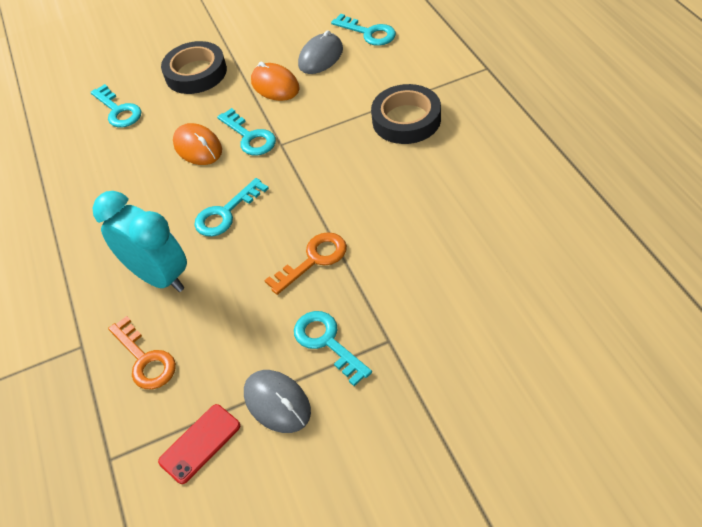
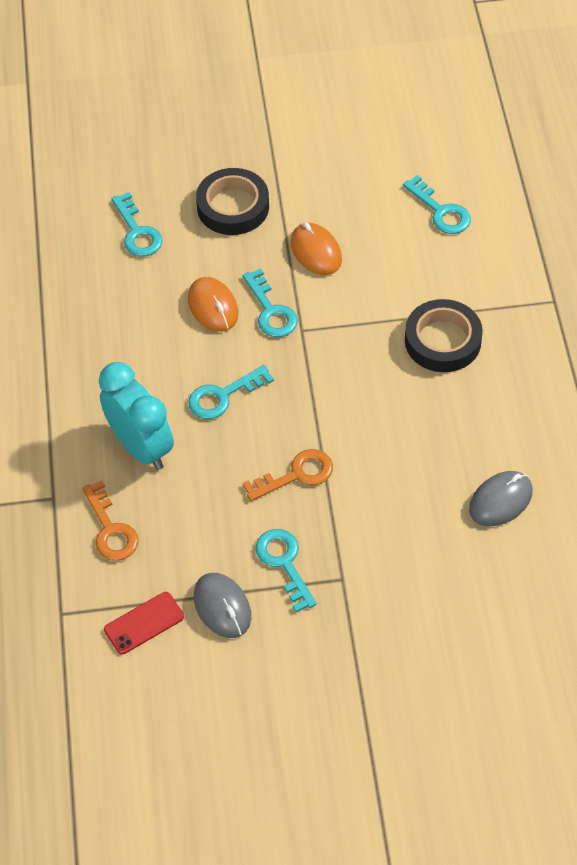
camera: 10 degrees right, 5 degrees up
grey mouse [298,30,343,74] -> grey mouse moved to [469,471,533,526]

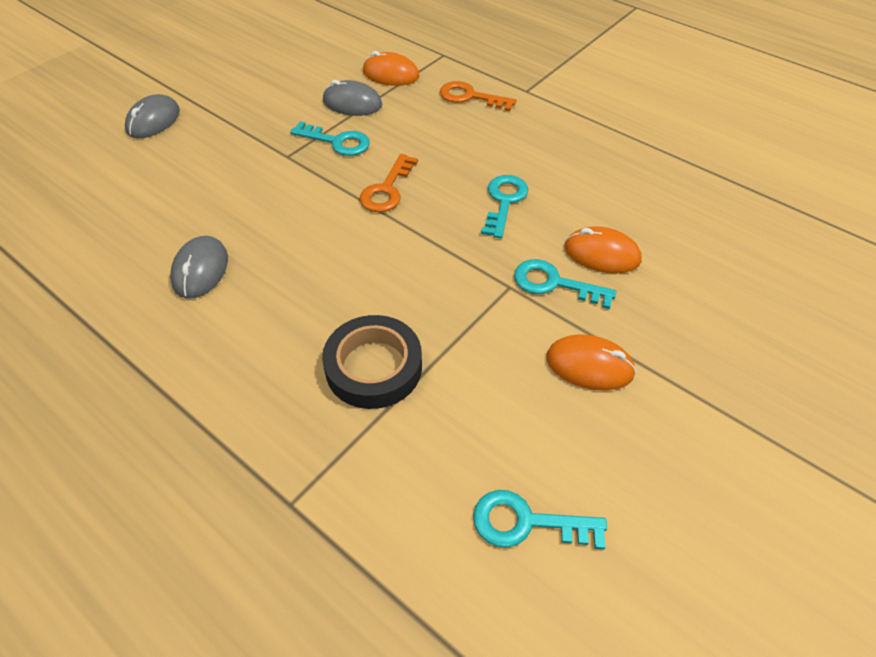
camera: 135 degrees right, 5 degrees down
turquoise clock [99,362,174,470] -> none
red phone [104,592,184,654] -> orange mouse [363,51,419,86]
turquoise key [111,192,163,256] -> none
black tape [196,168,269,235] -> none
none -> grey mouse [125,94,180,138]

